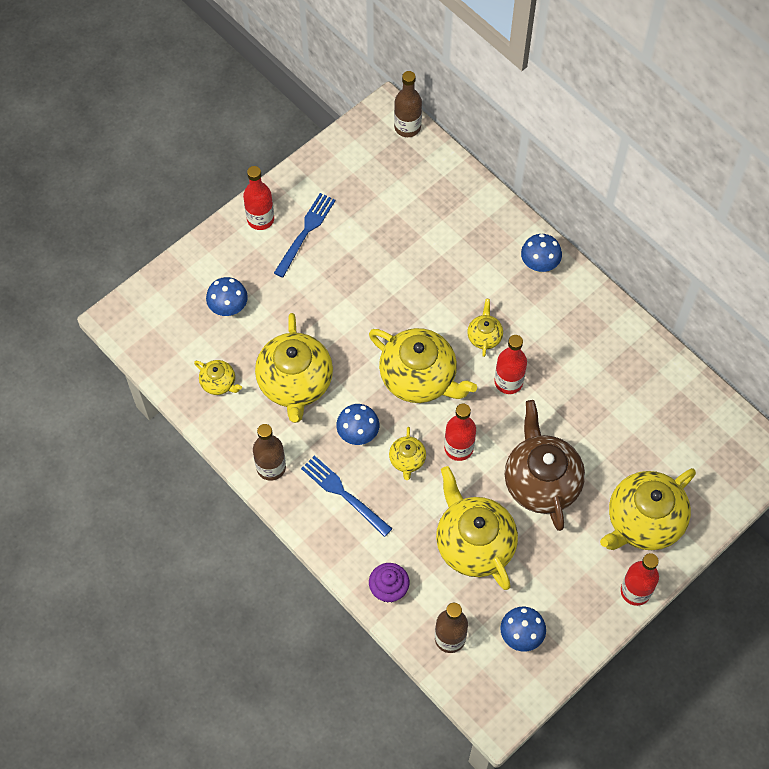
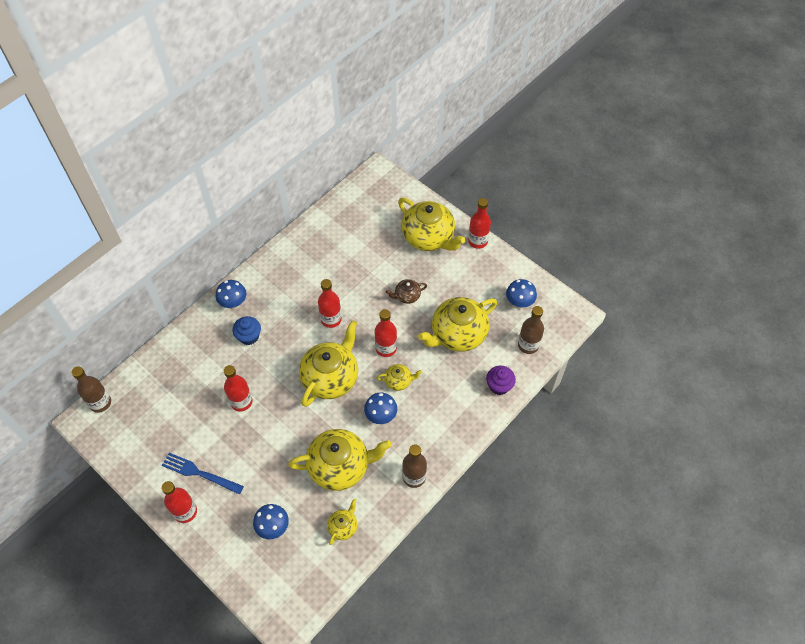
camera: 95 degrees left, 5 degrees down
blue fork [301,455,392,537] -> none
yellow teapot [467,299,503,357] -> none
brown teapot [505,400,585,531] -> brown teapot [386,279,427,304], size x0.47
none -> red bottle [224,365,253,411]
none -> blue cupcake [232,316,261,345]

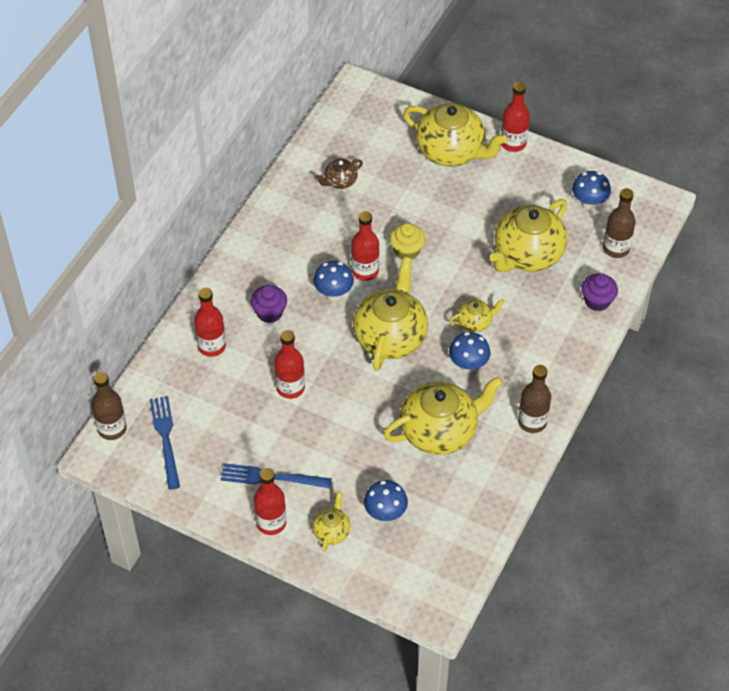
camera: 15 degrees left, 5 degrees down
blue mushroom [216,280,246,310] -> blue mushroom moved to [314,261,354,301]
blue cupcake [232,316,261,345] -> purple cupcake [251,285,287,323]
yellow teapot [327,499,357,545] -> yellow teapot moved to [312,491,350,552]
red bottle [374,309,397,357] -> red bottle moved to [194,288,226,357]
brown teapot [386,279,427,304] -> brown teapot moved to [316,159,363,189]
none -> blue fork [150,396,180,489]
none -> yellow cupcake [390,223,425,260]

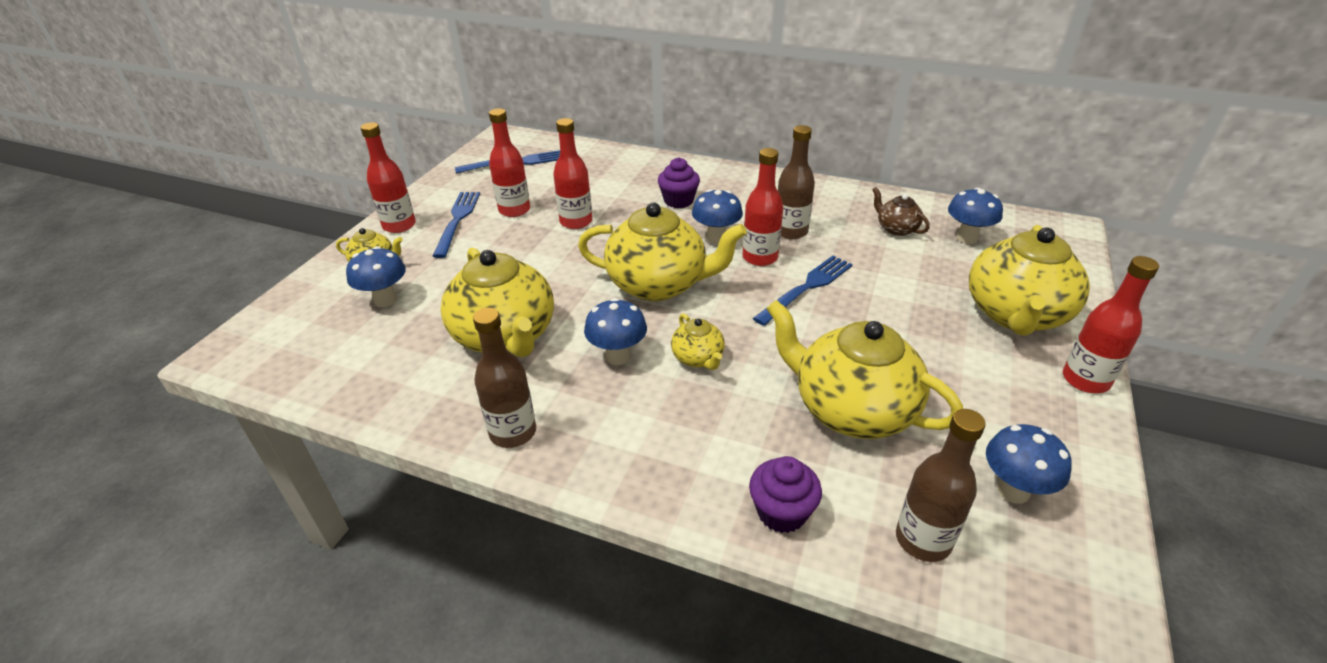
camera: 85 degrees right, 15 degrees down
brown bottle [92,372,127,440] -> brown bottle moved to [778,125,815,239]
red bottle [194,288,226,357] -> red bottle moved to [489,108,530,217]
yellow cupcake [390,223,425,260] -> blue fork [753,256,853,326]
none -> blue mushroom [948,188,1003,244]

